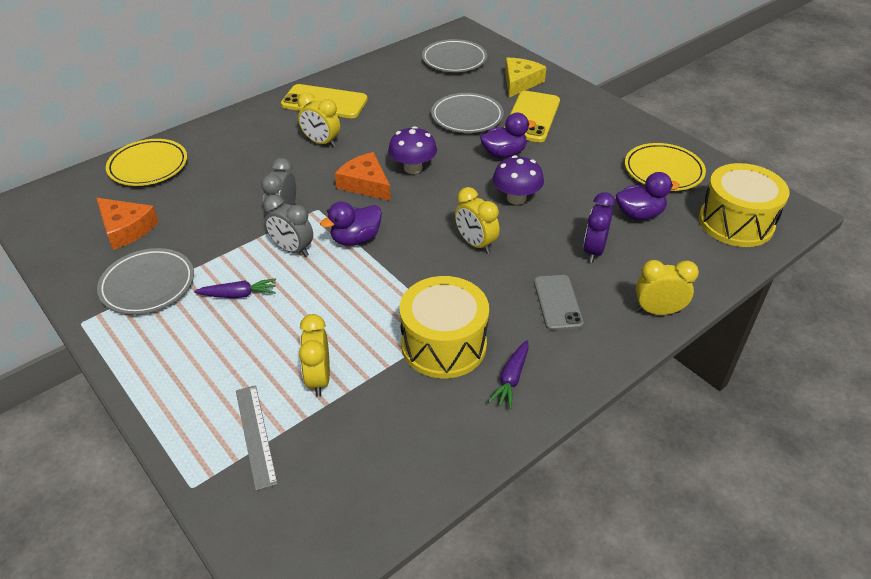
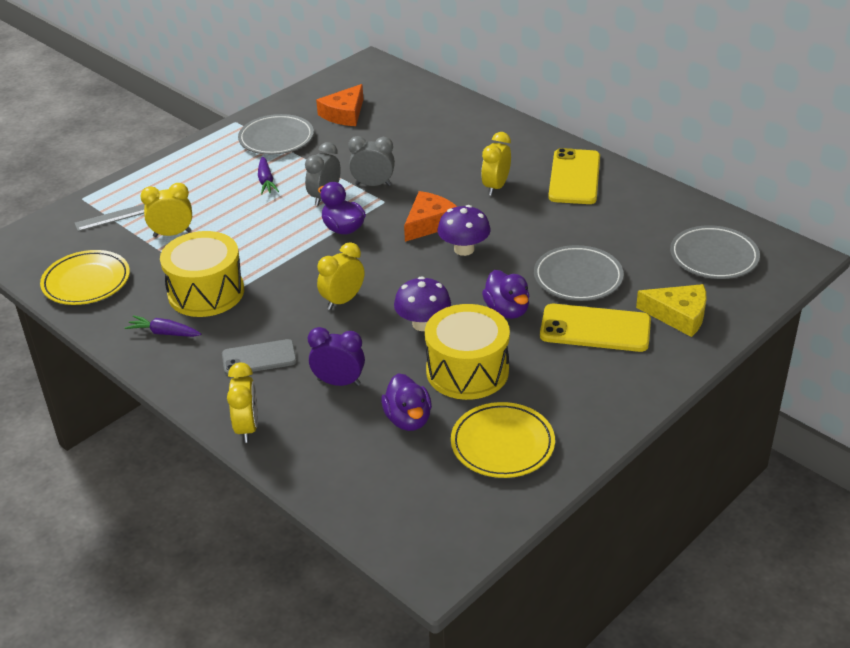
camera: 85 degrees right, 5 degrees down
yellow plate [106,139,187,186] -> yellow plate moved to [40,250,130,305]
yellow drum [699,163,789,247] -> yellow drum moved to [425,304,510,400]

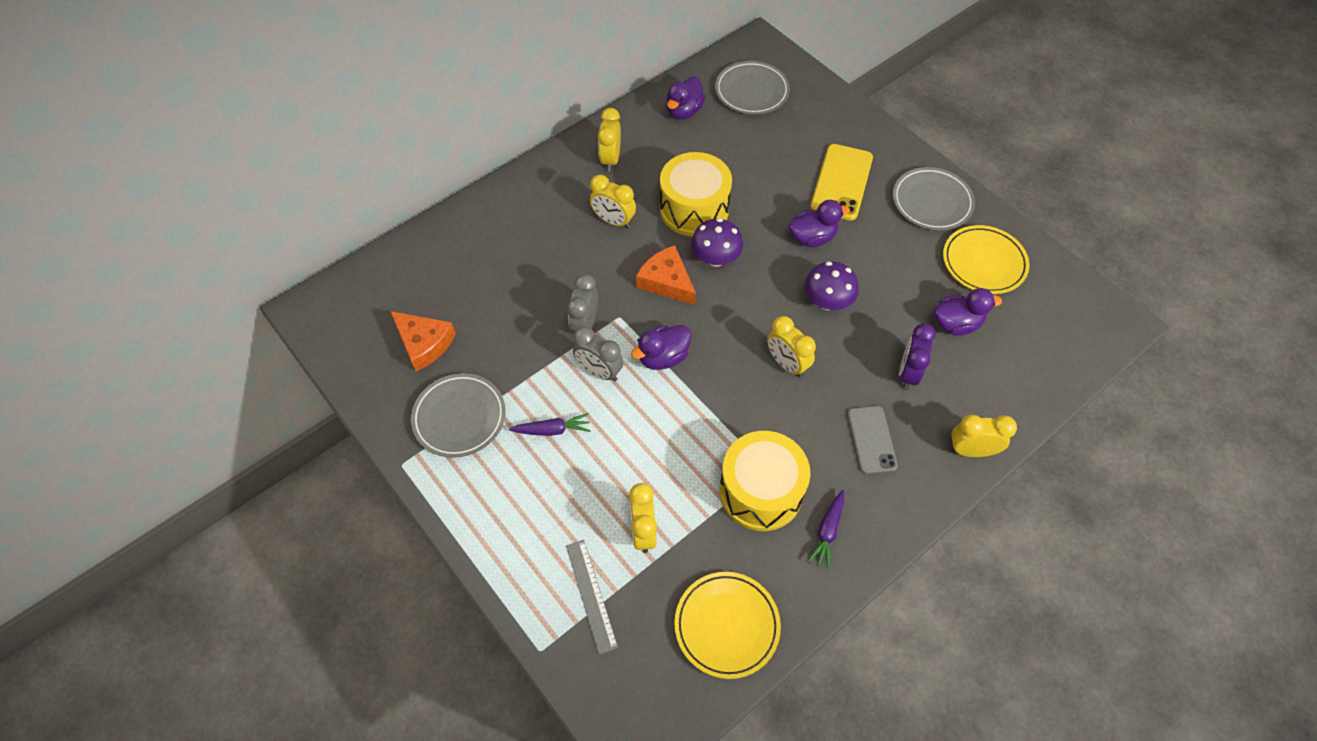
camera: 85 degrees left, 20 degrees up
yellow drum [425,304,510,400] -> yellow drum moved to [660,152,732,236]
grey plate [534,245,624,301] -> grey plate moved to [893,167,975,230]
yellow phone [548,148,600,204] -> yellow clock [598,108,621,172]
yellow cheese [636,284,706,337] -> none
none -> purple duck [666,77,706,120]

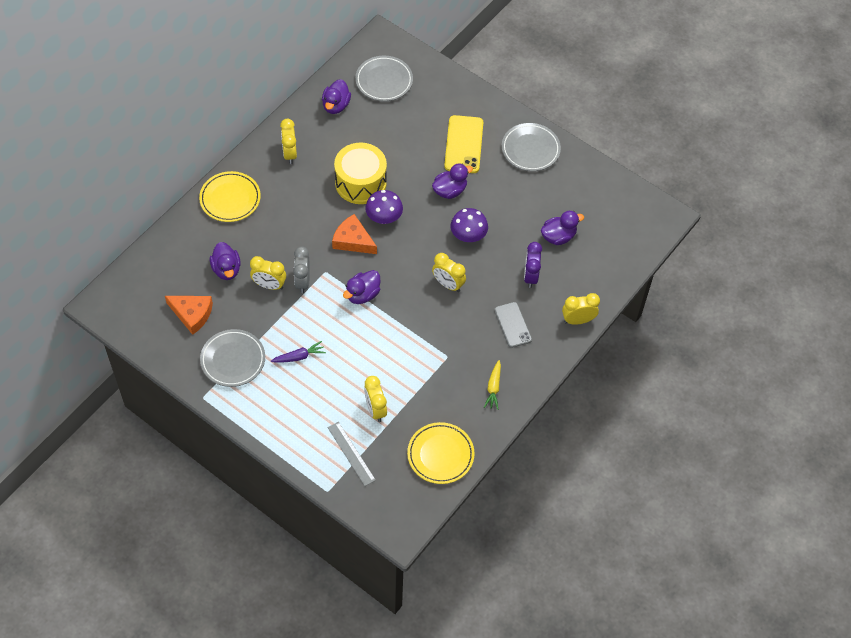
camera: 15 degrees left, 0 degrees up
grey clock [573,326,623,381] -> none
yellow clock [590,175,636,228] -> yellow clock moved to [250,256,286,290]
yellow drum [719,431,810,531] -> none
purple carrot [807,490,845,570] -> yellow carrot [484,360,501,410]
yellow plate [943,225,1030,294] -> yellow plate moved to [199,171,261,222]
none -> purple duck [210,242,241,280]

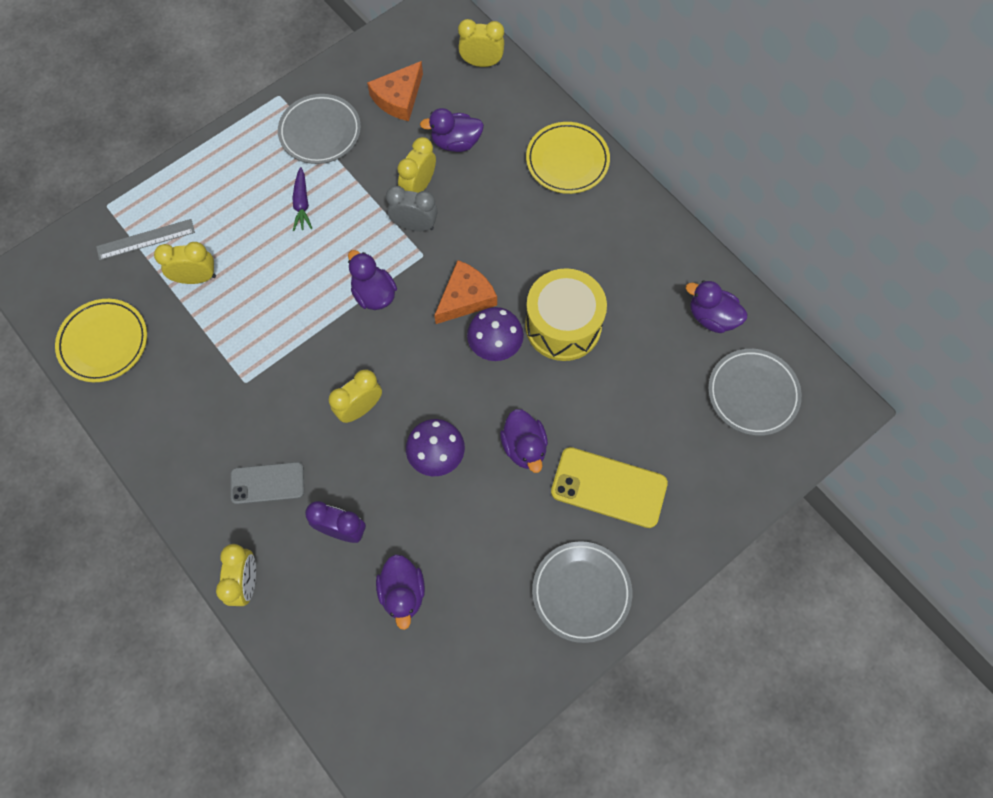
camera: 105 degrees right, 10 degrees up
yellow clock [280,119,297,164] -> yellow clock moved to [458,19,504,67]
yellow carrot [484,360,501,410] -> none

